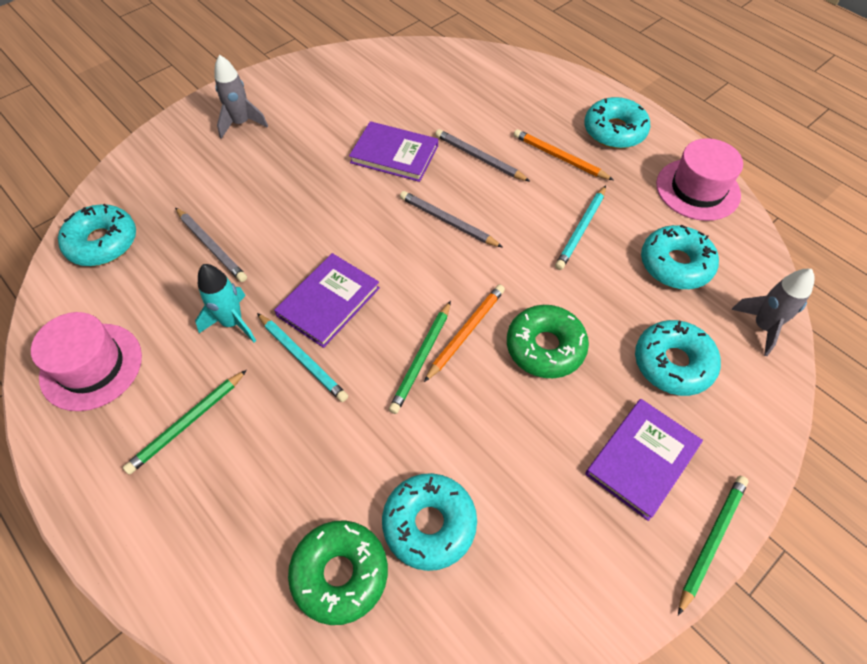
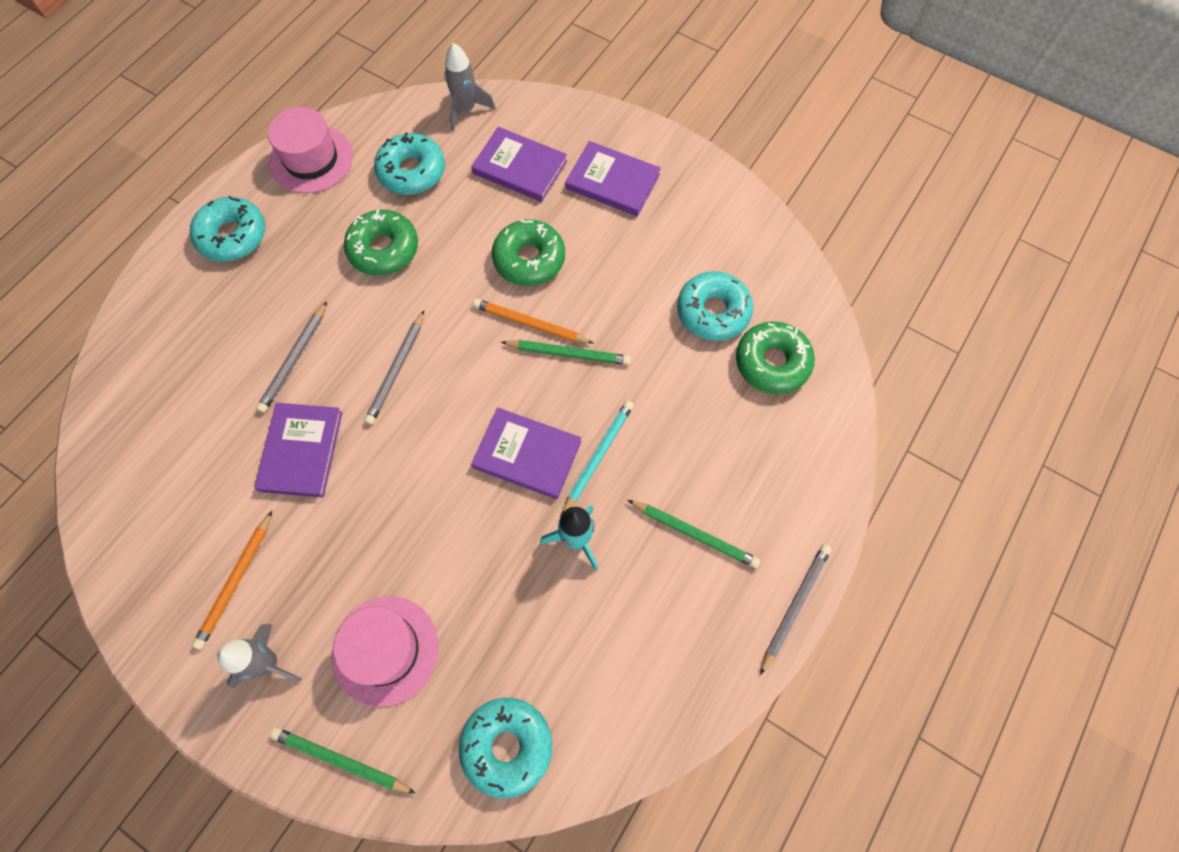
camera: 105 degrees left, 10 degrees up
pink hat [31,312,142,411] -> pink hat moved to [331,596,439,707]
grey pencil [175,208,247,282] -> grey pencil moved to [760,544,831,675]
orange pencil [514,129,614,180] -> orange pencil moved to [192,511,272,649]
turquoise pencil [555,186,606,270] -> green donut [344,210,418,275]
turquoise donut [635,320,721,396] -> purple book [471,127,567,202]
green pencil [678,476,749,616] -> green pencil moved to [270,727,416,794]

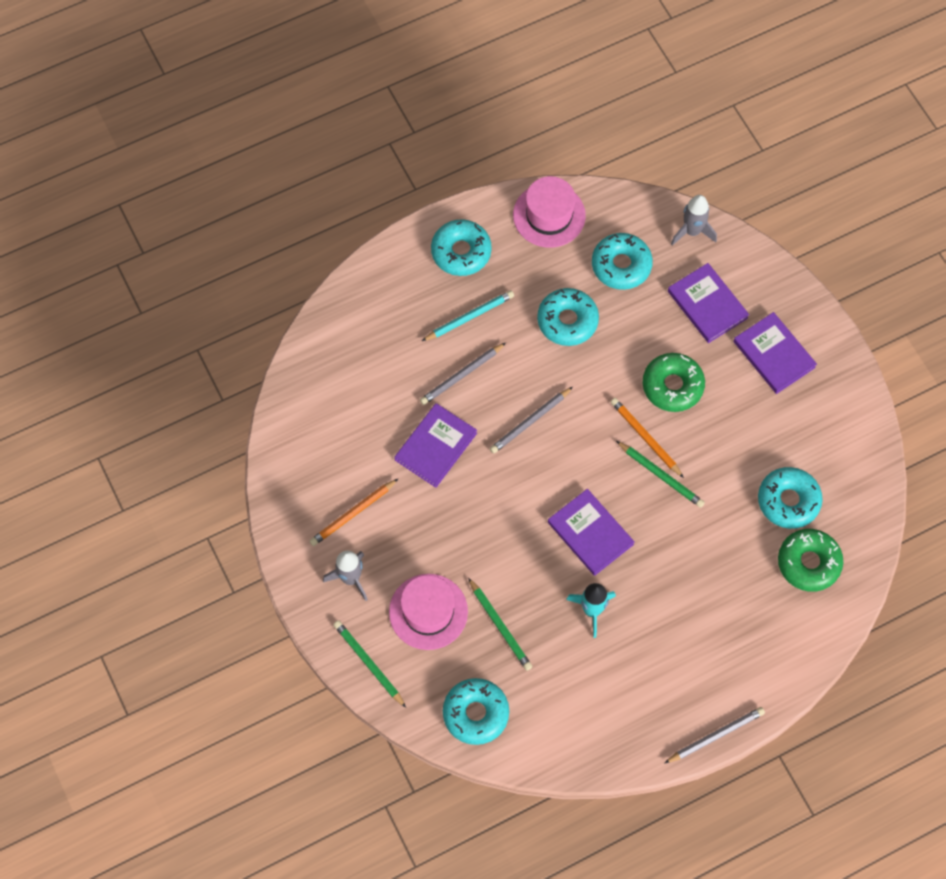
camera: 30 degrees right, 0 degrees up
green donut [344,210,418,275] -> turquoise donut [537,288,599,346]
turquoise pencil [562,400,634,513] -> turquoise pencil moved to [422,290,514,341]
green pencil [628,500,760,568] -> green pencil moved to [468,578,532,671]

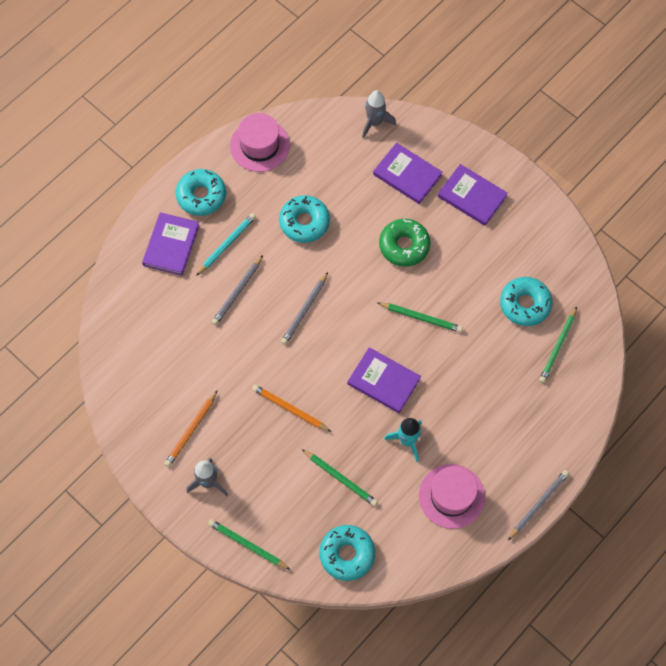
camera: 20 degrees left, 0 degrees up
pink hat [389,574,468,650] -> pink hat moved to [419,464,485,529]
purple book [394,403,477,488] -> purple book moved to [142,212,200,275]
turquoise donut [592,233,653,290] -> none
orange pencil [611,398,684,478] -> orange pencil moved to [252,385,331,432]
green donut [778,529,843,592] -> green pencil [539,307,577,383]

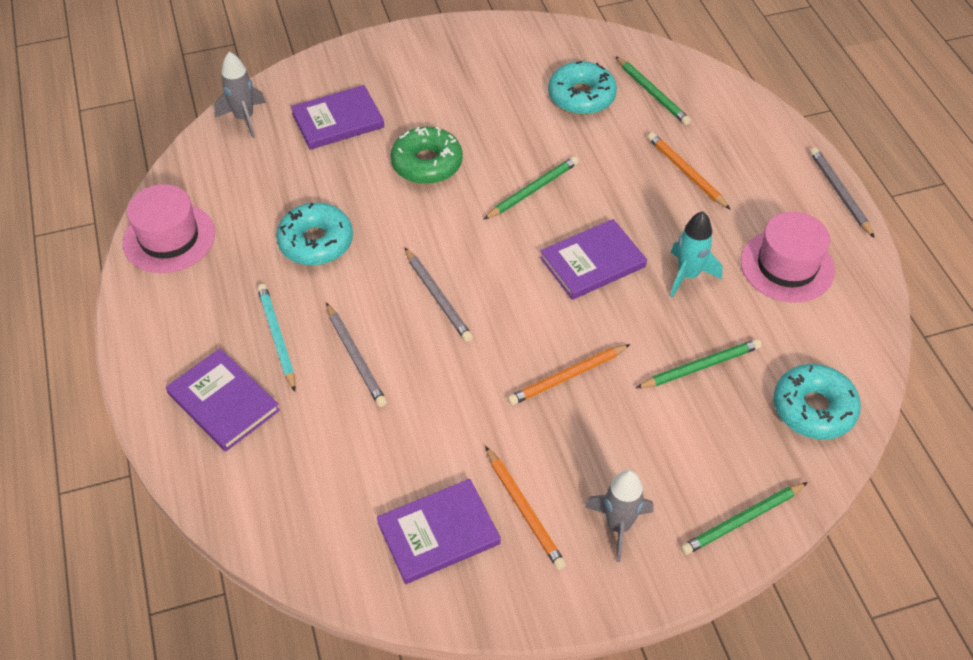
camera: 60 degrees left, 15 degrees down
turquoise donut [176,169,226,216] -> none
purple book [438,164,508,226] -> purple book moved to [377,479,501,584]
none -> orange pencil [648,132,731,210]

